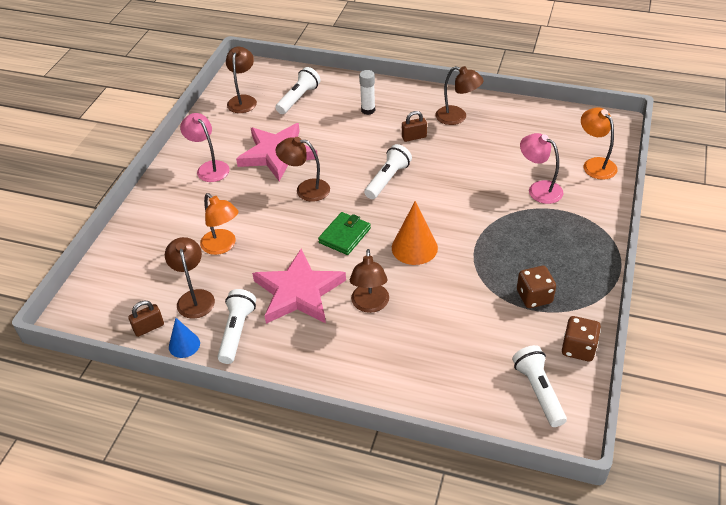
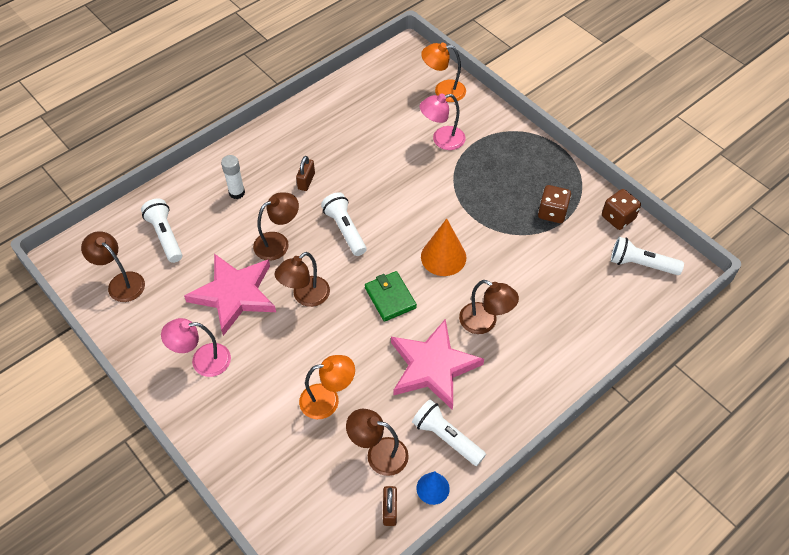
camera: 60 degrees left, 10 degrees up
brown lamp [436,66,483,125] -> brown lamp moved to [253,192,299,261]

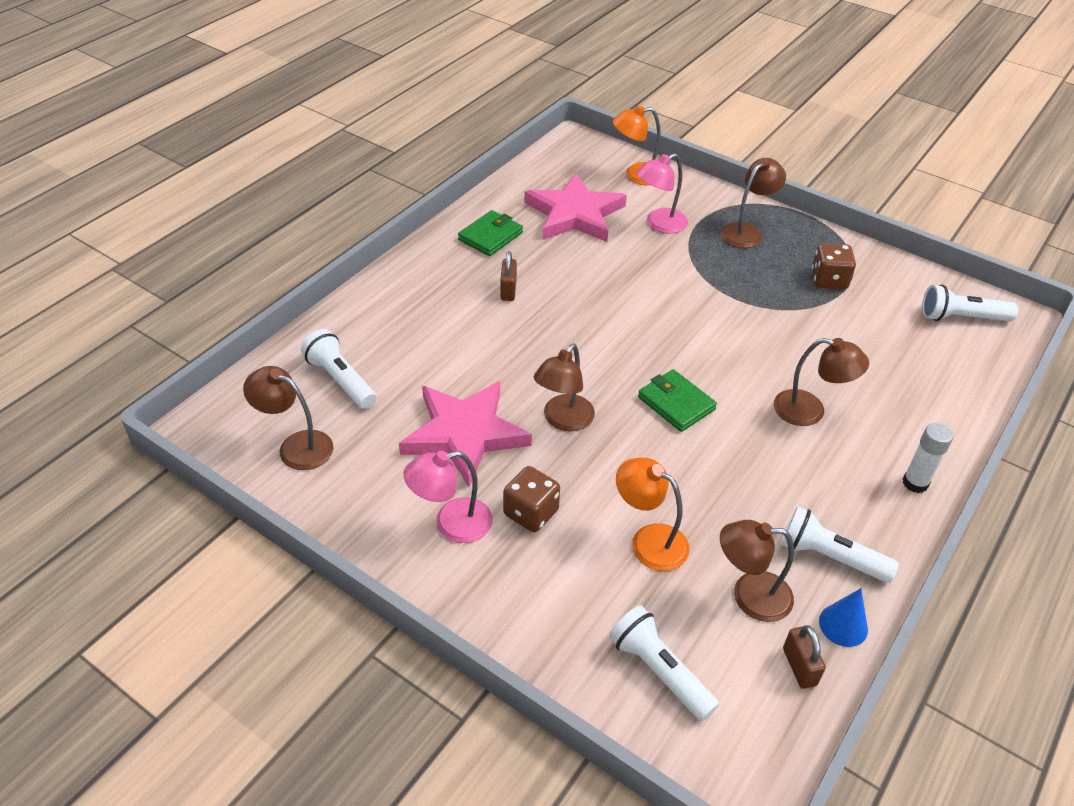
camera: 15 degrees left, 10 degrees down
white glue stick [221,155,245,199] -> white glue stick moved to [903,423,953,493]
brown lamp [253,192,299,261] -> brown lamp moved to [720,158,786,248]
orange lamp [299,355,355,419] -> orange lamp turned 120 degrees counterclockwise [616,458,690,571]
white flashlight [321,192,367,256] -> white flashlight moved to [609,606,719,721]
pink star [391,319,484,410] -> pink star moved to [524,173,627,242]
orange cone [421,219,466,276] -> none
brown dice [602,189,641,230] -> brown dice moved to [503,466,560,532]
none -> green wallet [458,210,523,256]

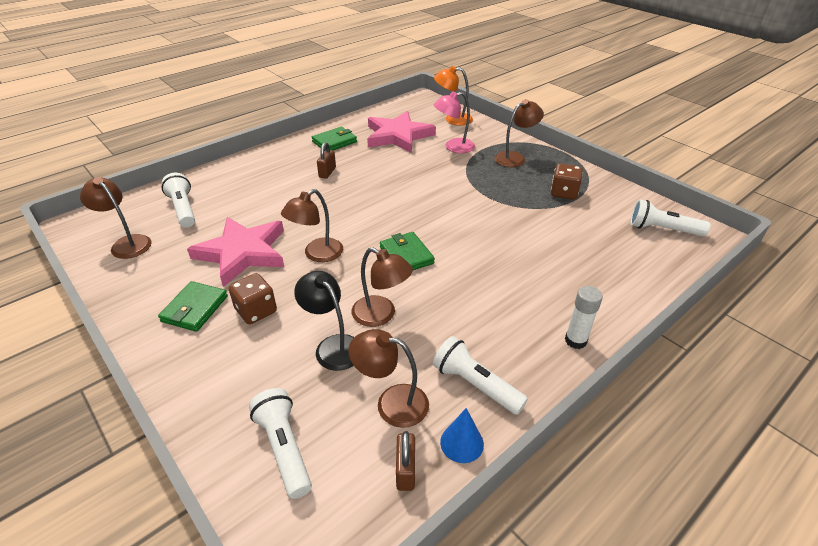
camera: 15 degrees right, 5 degrees down
pink lamp [403,451,493,543] -> green wallet [158,281,228,332]
orange lamp [616,458,690,571] -> black lamp [294,271,354,371]
brown lamp [774,338,869,426] -> brown lamp moved to [352,247,413,327]

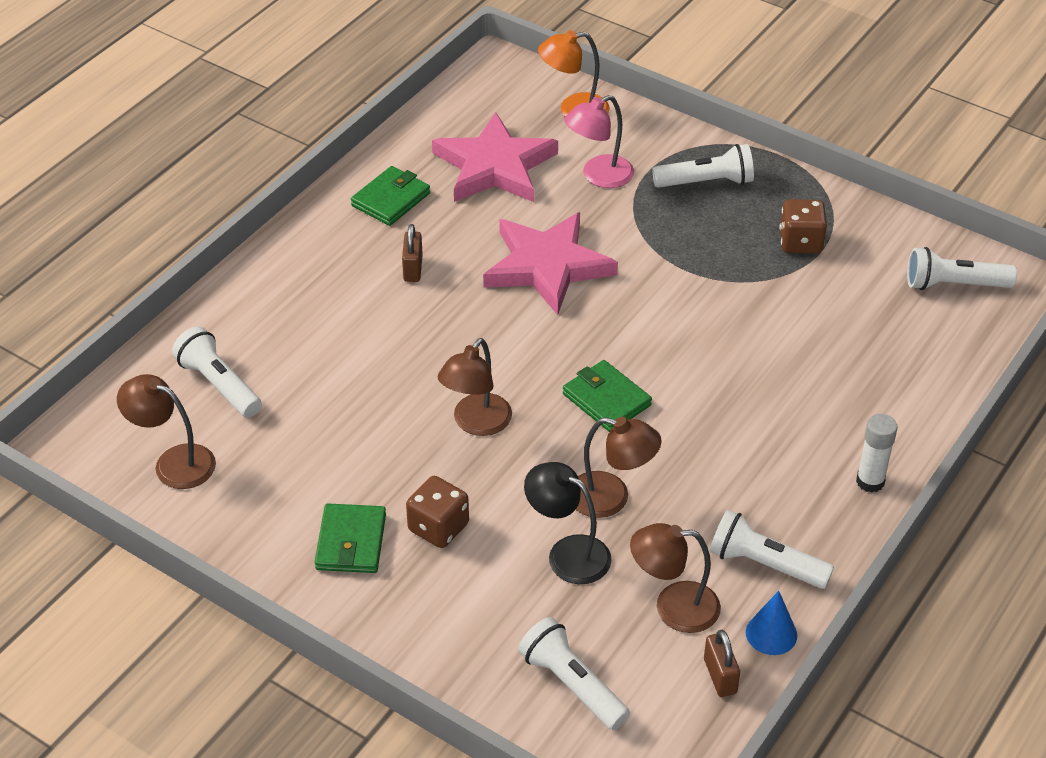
camera: 15 degrees left, 5 degrees up
pink star [187,217,284,287] -> pink star moved to [483,212,618,315]
brown lamp [494,99,544,167] -> white flashlight [652,144,754,188]

